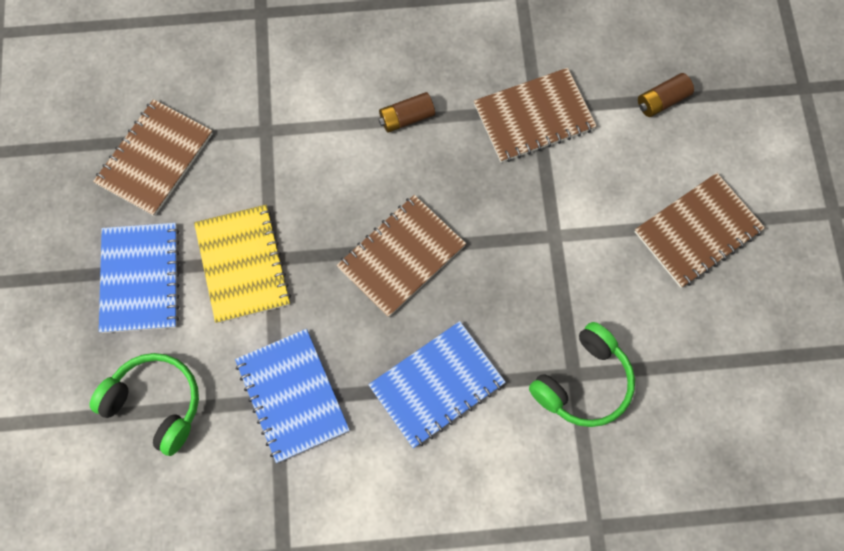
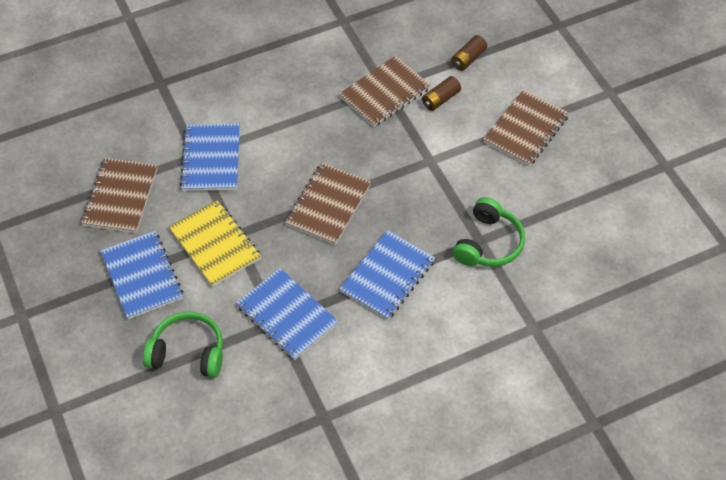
camera: 20 degrees left, 15 degrees down
brown battery [378,92,435,133] -> brown battery moved to [422,76,461,111]
none -> blue notebook [180,124,240,191]

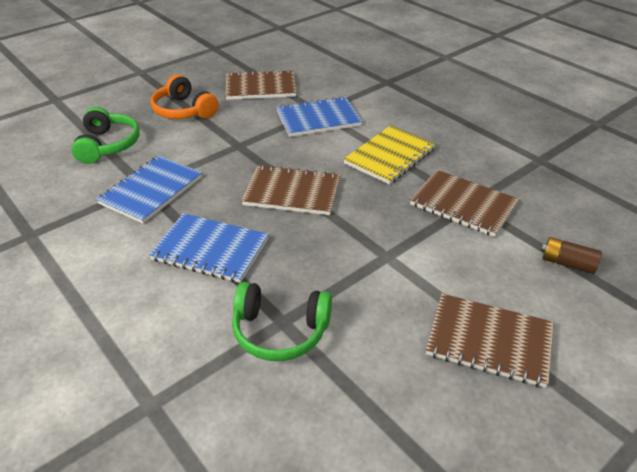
camera: 75 degrees right, 15 degrees down
blue notebook [101,231,183,319] -> orange headphones [150,74,219,119]
yellow notebook [169,200,261,287] -> yellow notebook moved to [344,125,436,185]
brown battery [422,76,461,111] -> none

